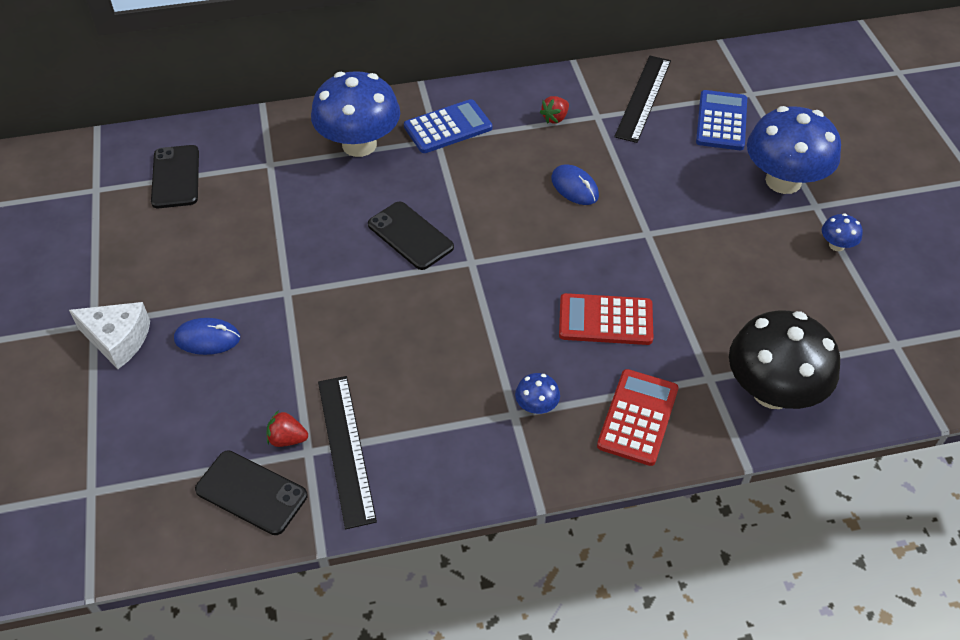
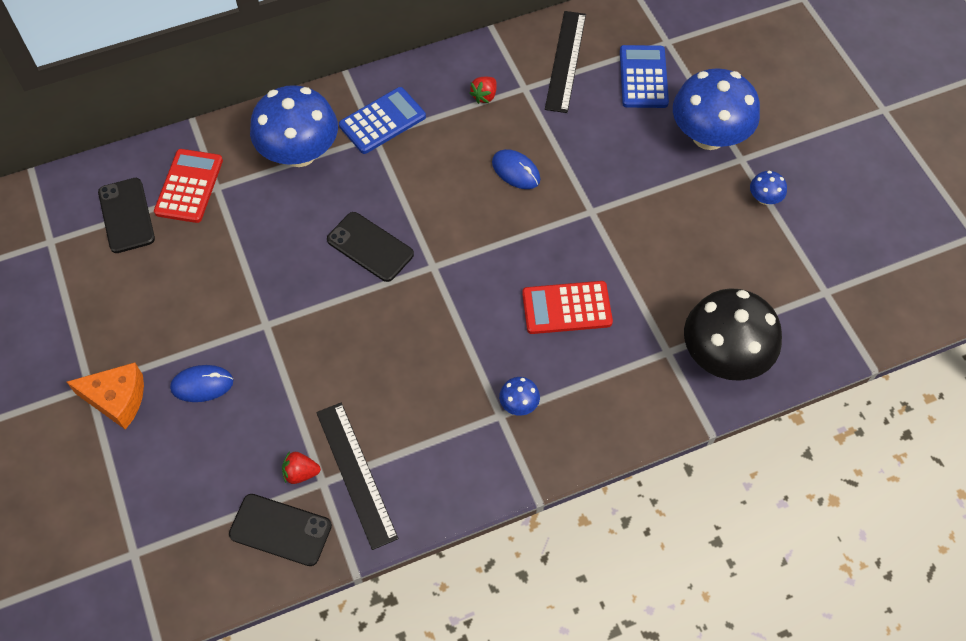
camera: 10 degrees left, 10 degrees up
white cheese [69,302,150,369] -> orange cheese [67,362,144,430]
red calculator [597,369,679,466] -> red calculator moved to [154,149,223,223]

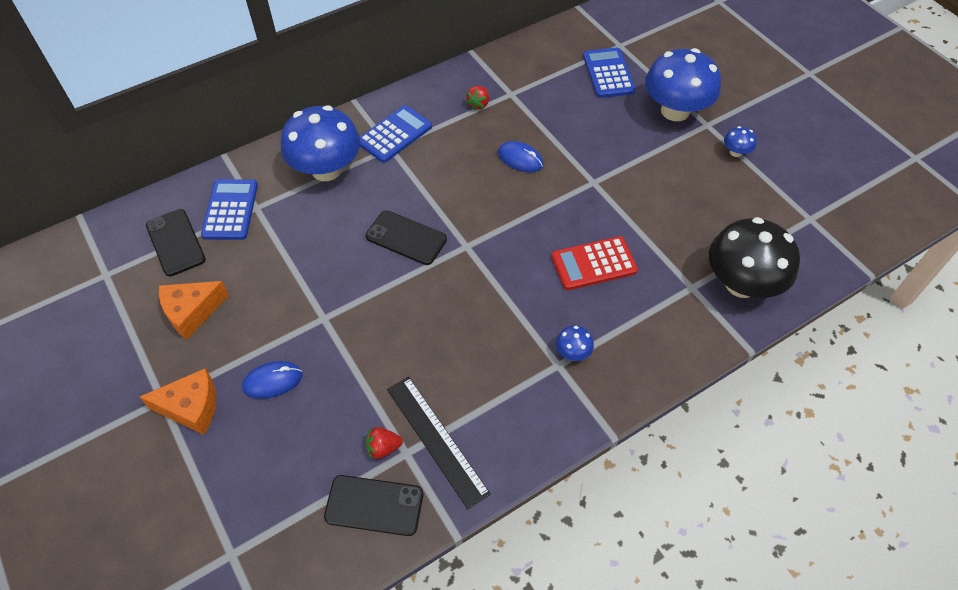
camera: 10 degrees left, 5 degrees down
red calculator [154,149,223,223] -> blue calculator [201,179,258,240]
black ruler [545,11,586,113] -> none
none -> orange cheese [159,281,229,339]

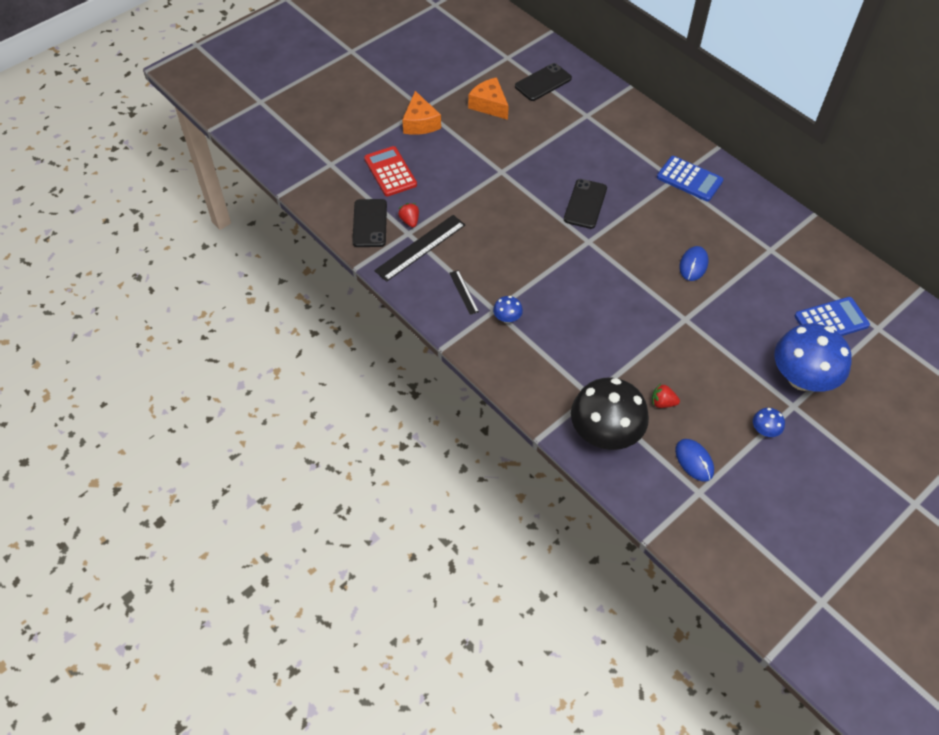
camera: 80 degrees right, 0 degrees up
blue calculator [201,179,258,240] -> none
blue mouse [242,361,302,399] -> blue mouse moved to [675,439,714,482]
blue mushroom [281,105,361,181] -> none
red strawberry [466,86,489,110] -> red strawberry moved to [652,383,680,408]
red calculator [551,236,638,290] -> red calculator moved to [364,146,417,196]
none -> black ruler [450,270,479,315]

